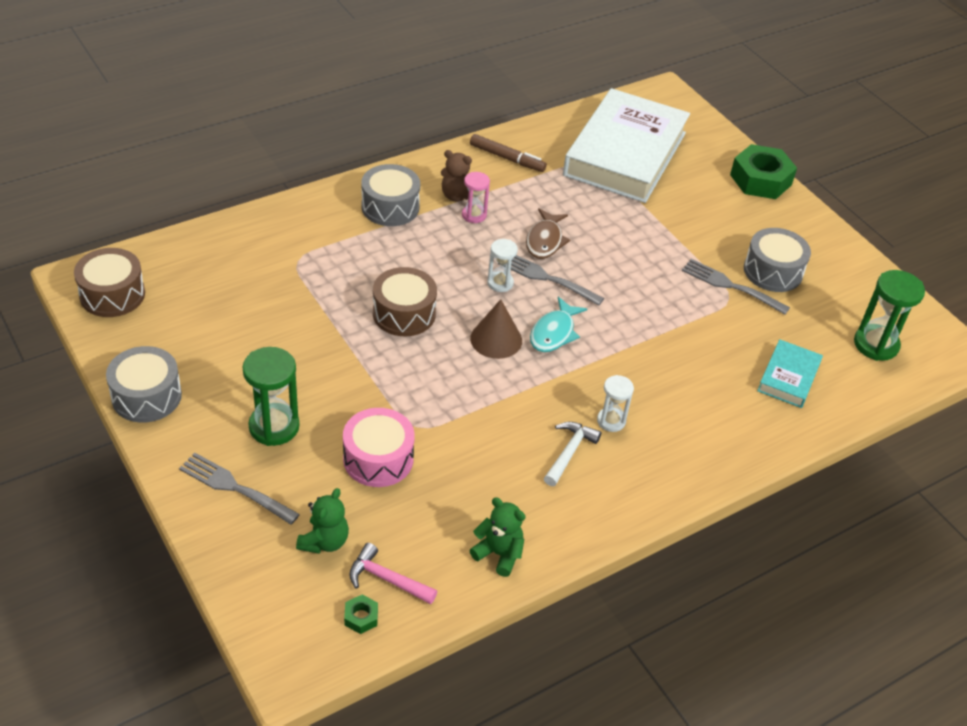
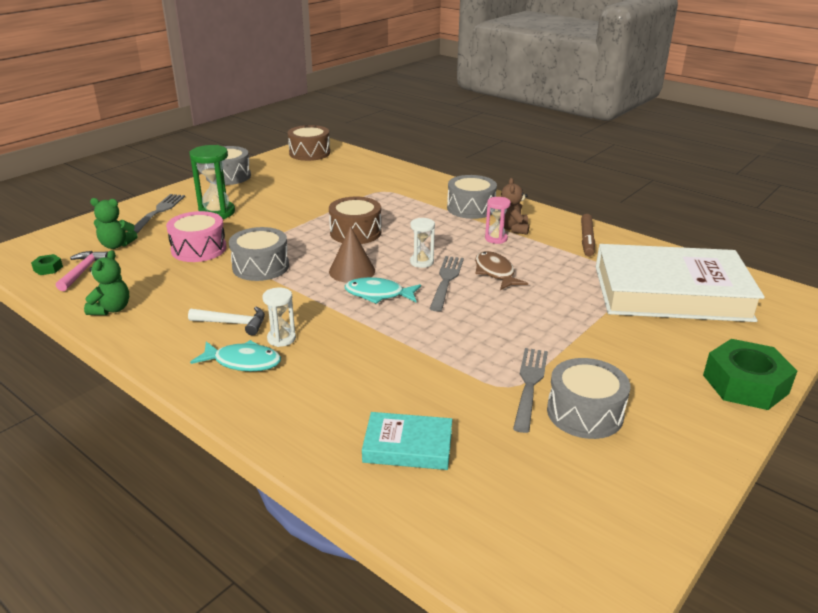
camera: 75 degrees right, 15 degrees down
brown fish [526,208,570,259] -> brown fish turned 75 degrees clockwise [475,251,528,290]
green hourglass [854,270,925,361] -> none
none -> turquoise fish [190,340,281,371]
none -> grey drum [229,227,289,281]

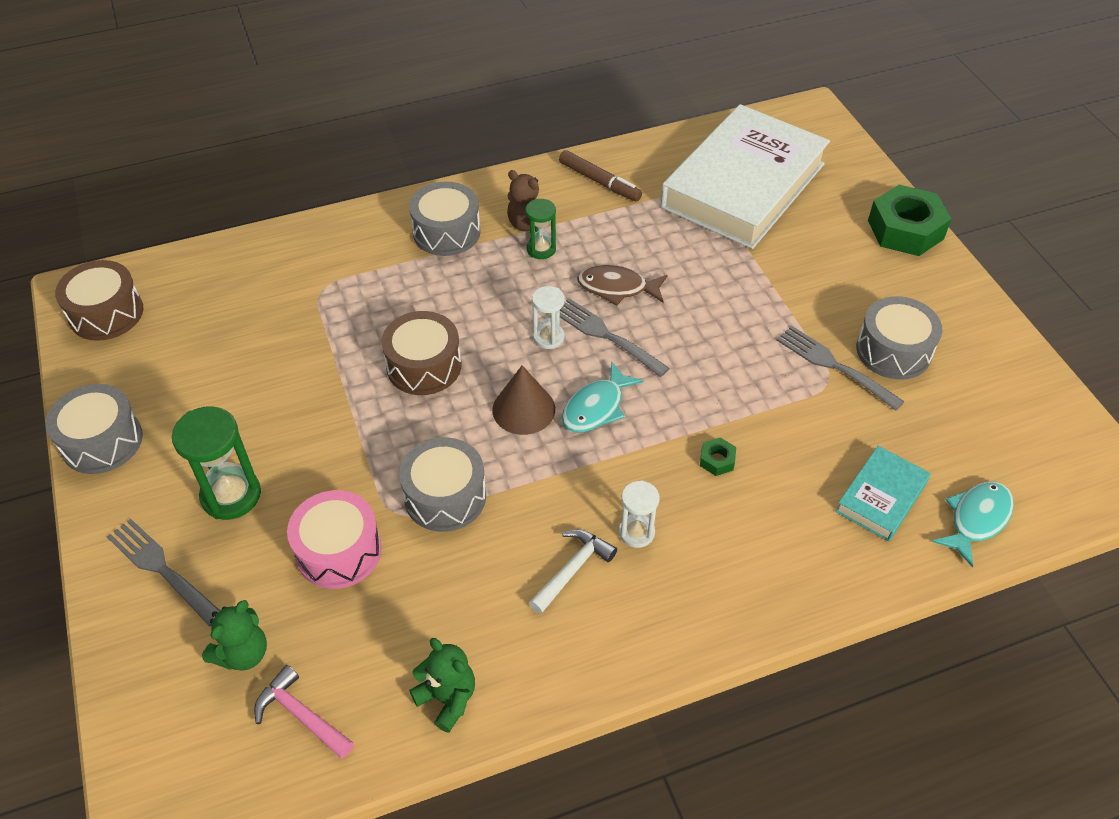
camera: 60 degrees left, 20 degrees up
green nut [31,254,63,275] -> green nut moved to [700,437,736,476]
turquoise fish [190,340,281,371] -> turquoise fish moved to [932,481,1014,567]
pink hourglass [485,197,511,244] -> green hourglass [525,199,556,259]

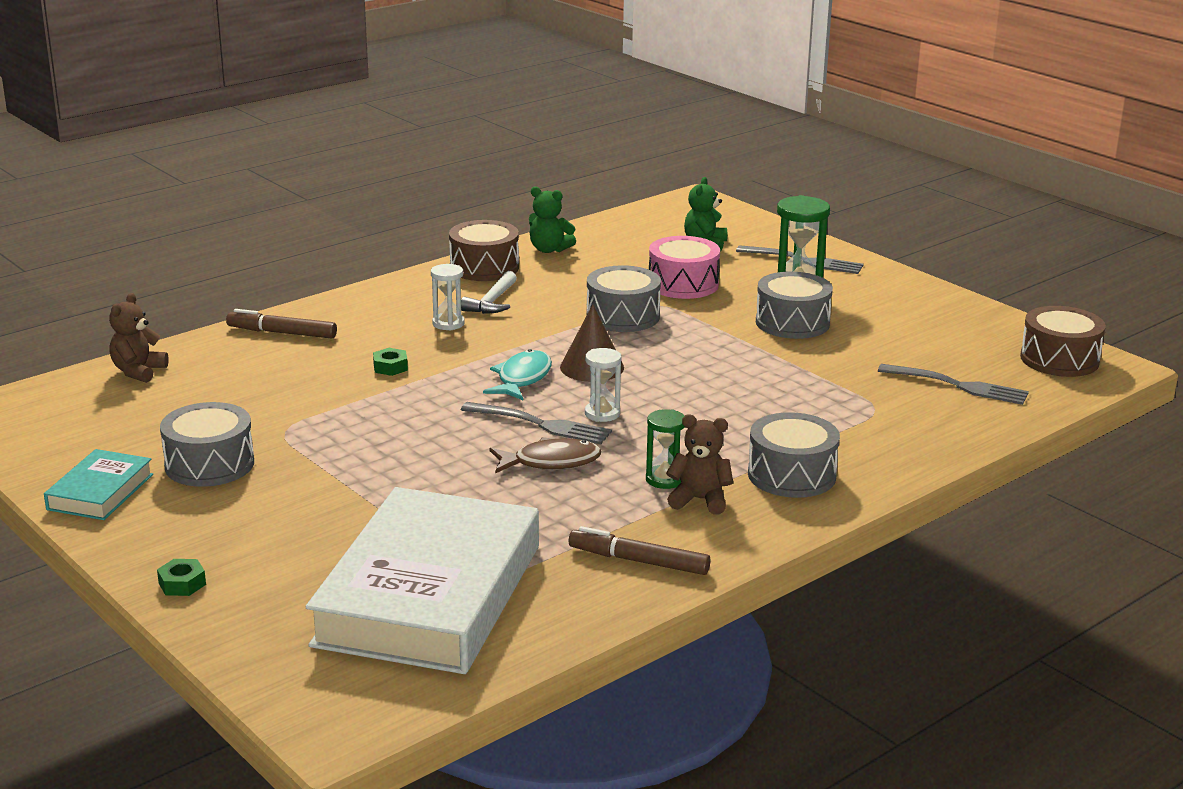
camera: 160 degrees right, 25 degrees down
grey drum [45,384,143,474] -> grey drum moved to [756,272,833,339]
pink hammer [254,665,354,758] -> none
brown drum [381,311,461,395] -> brown drum moved to [449,220,519,281]
grey fork [777,326,904,411] -> grey fork moved to [878,364,1029,405]
turquoise book [835,446,931,541] -> turquoise book moved to [44,449,153,520]
green nut [868,185,951,256] -> green nut [157,559,206,596], size x0.43
turquoise fish [932,481,1014,567] -> brown teddy bear [109,293,169,383]
none -> brown marker [226,309,337,339]

